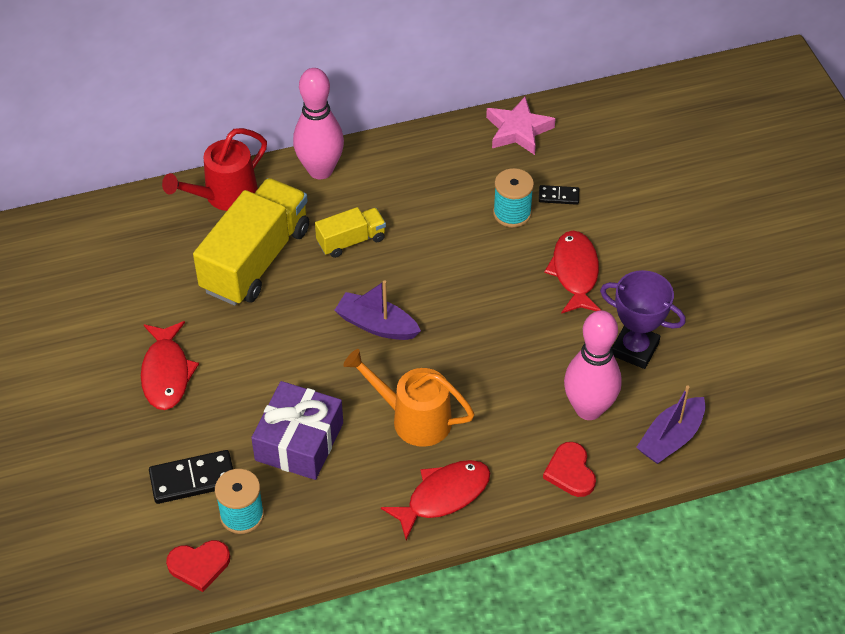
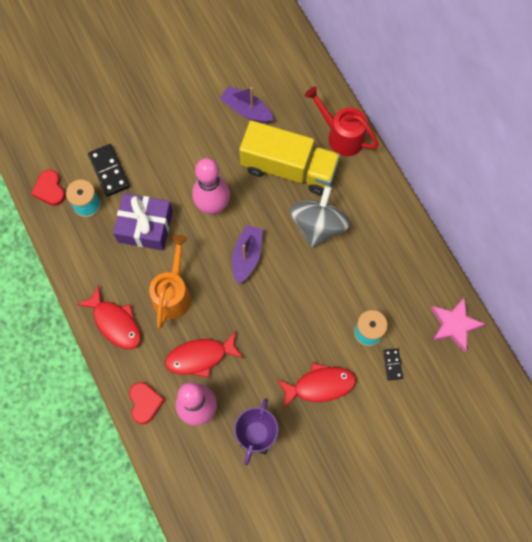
camera: 80 degrees right, 20 degrees up
red fish [141,321,199,410] -> red fish moved to [165,330,243,378]
pink bowling pin [293,68,344,179] -> pink bowling pin moved to [192,158,230,215]
yellow truck [315,207,386,258] -> grey spinning top [290,186,350,248]
red heart [543,442,596,497] -> red heart turned 105 degrees clockwise [129,382,165,424]
purple boat [636,385,706,464] -> purple boat moved to [220,86,273,123]

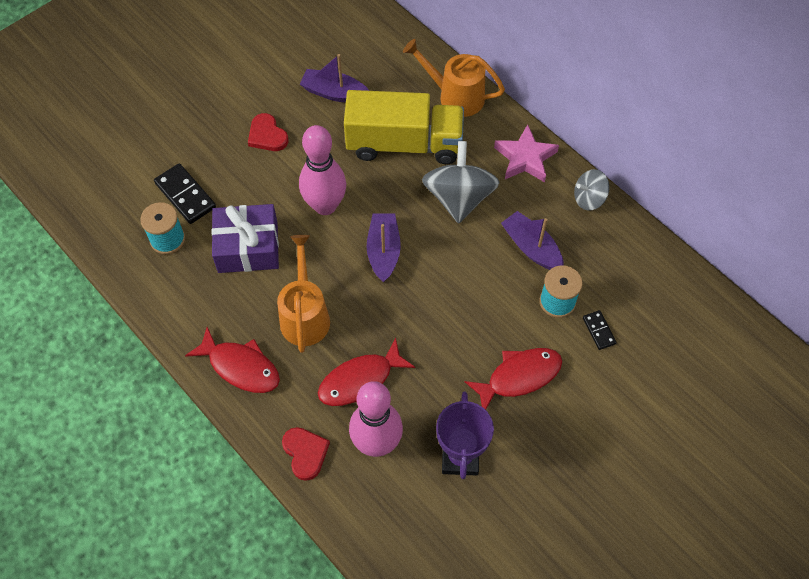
camera: 15 degrees left, 10 degrees down
red heart [31,170,65,206] -> red heart moved to [248,113,289,151]
red watering can [305,86,379,156] -> orange watering can [403,39,505,117]
pink star [431,297,485,353] -> pink star moved to [494,124,559,182]
none -> purple boat [501,211,564,270]
none -> grey spinning top [574,169,610,211]

